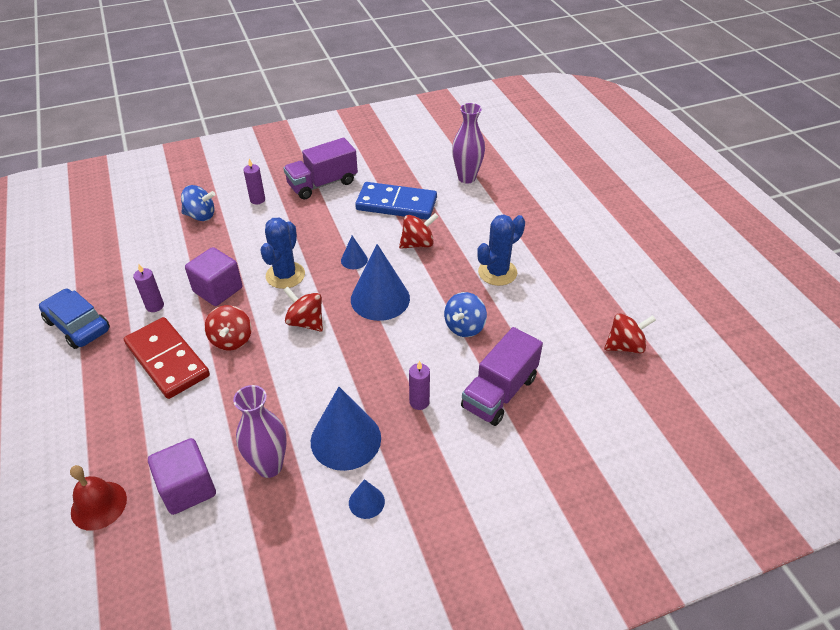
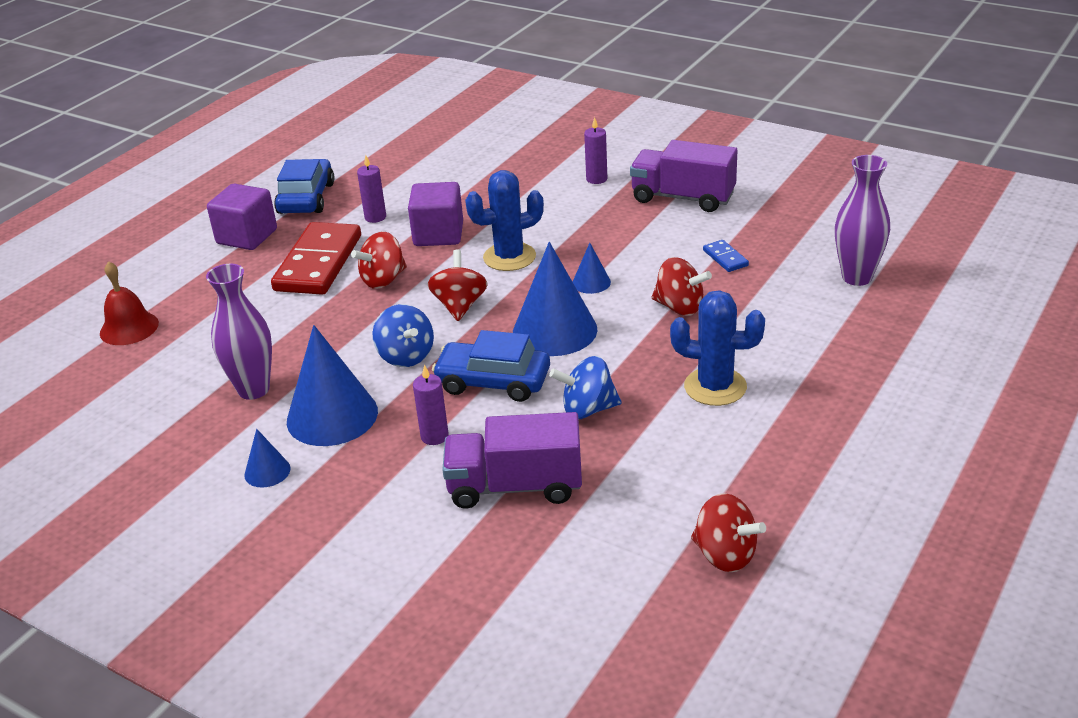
camera: 55 degrees right, 10 degrees down
purple cube [148,438,216,515] -> purple cube moved to [207,184,277,250]
blue spinning top [181,185,216,221] -> blue spinning top moved to [373,304,434,367]
blue domino [355,182,437,220] -> blue domino [703,240,749,272], size x0.42
none -> blue car [432,330,550,402]

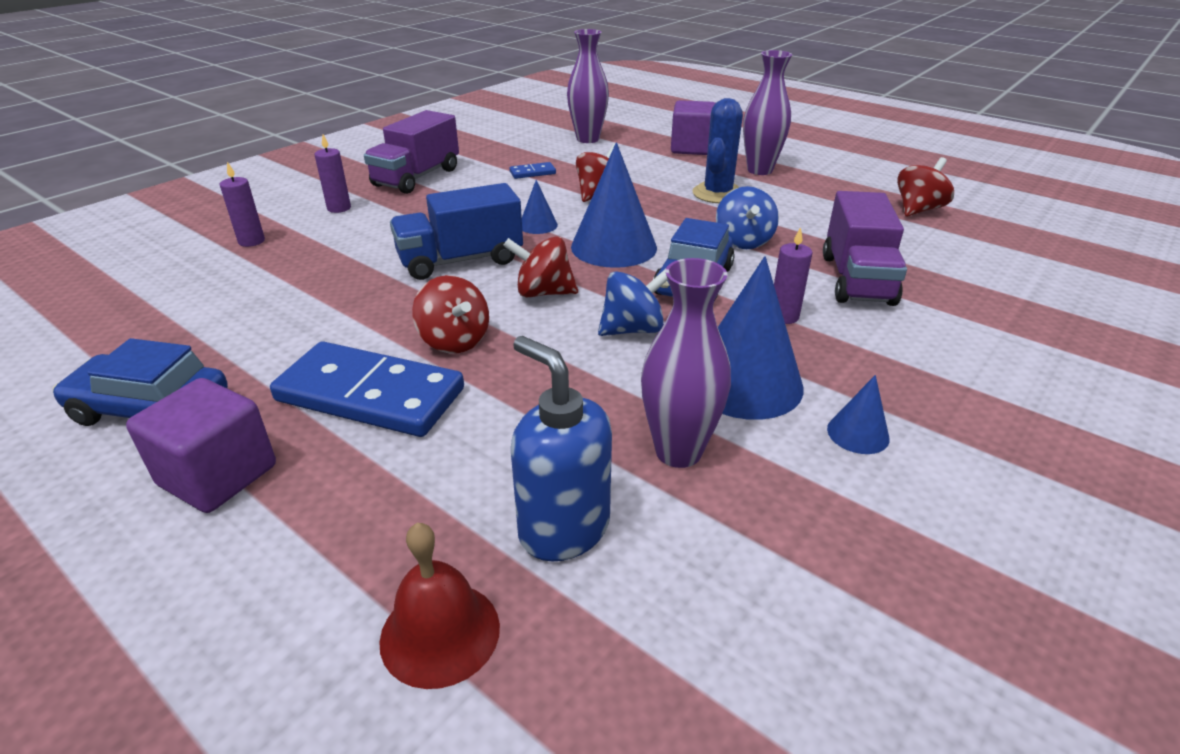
camera: 85 degrees left, 0 degrees up
red domino [271,222,361,295] -> blue domino [270,341,464,437]
purple candle [357,155,386,223] -> purple candle moved to [220,162,265,247]
purple cube [408,182,463,246] -> purple cube moved to [671,100,715,155]
blue cactus [465,170,544,271] -> blue truck [390,183,523,280]
none -> blue soap dispenser [511,336,612,561]
none -> purple vase [743,50,792,175]

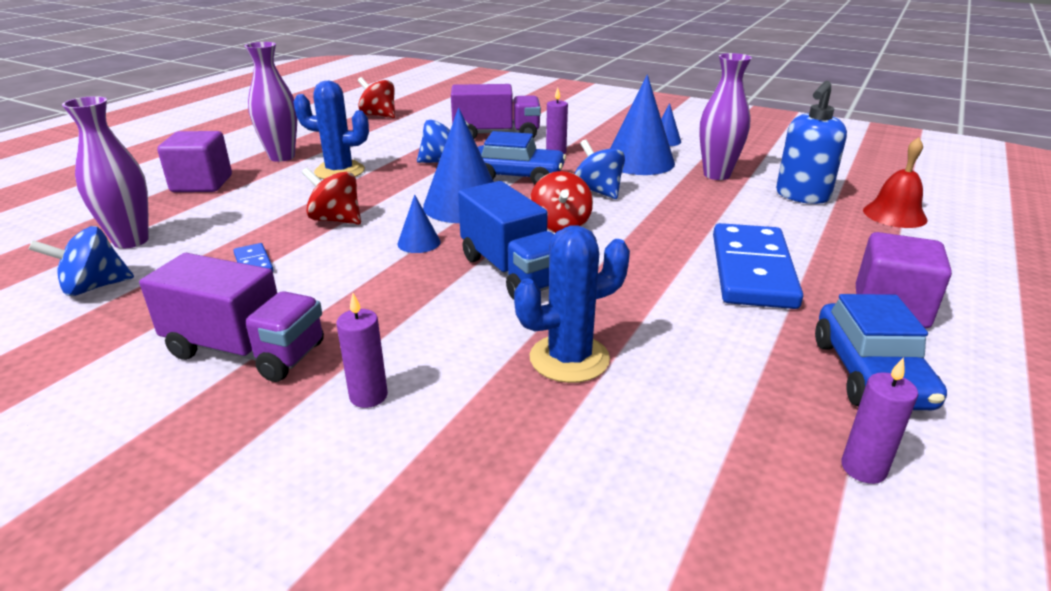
camera: 100 degrees left, 5 degrees down
purple candle [220,162,265,247] -> purple candle moved to [841,357,918,484]
red spinning top [412,275,489,353] -> none
none -> blue spinning top [29,226,134,296]
none -> blue cactus [514,225,630,383]

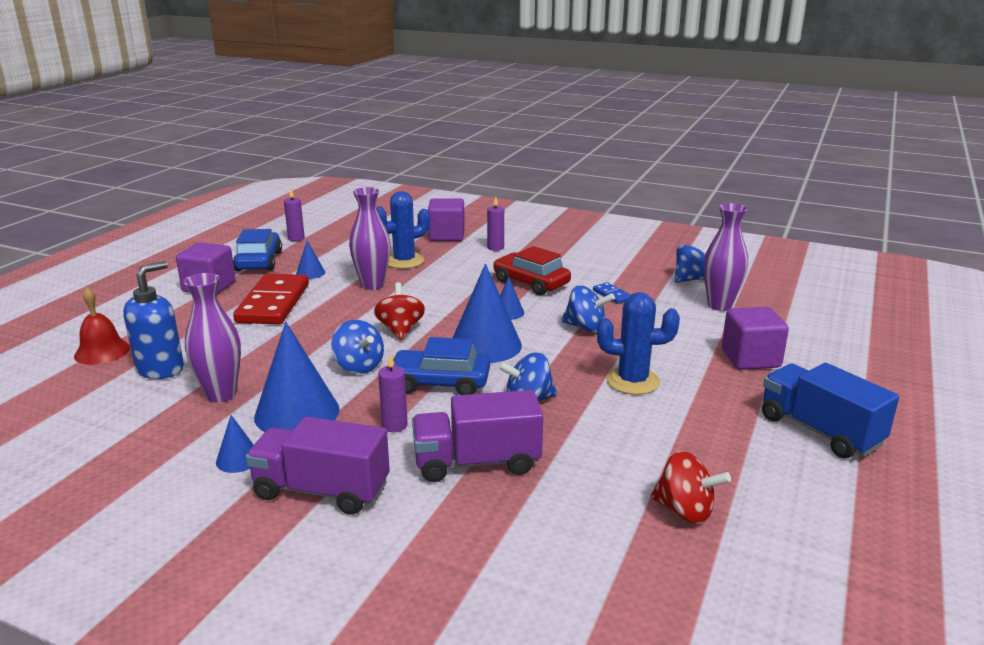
camera: 175 degrees right, 5 degrees down
purple truck [139,253,324,382] -> purple truck moved to [246,416,390,515]
purple vase [245,42,297,162] -> purple vase moved to [349,187,391,290]
red spinning top [302,167,361,225] -> blue spinning top [561,285,615,332]
blue truck [458,181,554,300] -> blue truck moved to [762,363,899,458]
blue domino [713,223,803,309] -> red domino [233,274,309,324]
none -> blue cone [296,240,325,279]
none -> purple cube [428,198,465,241]
none -> red car [493,246,571,295]

